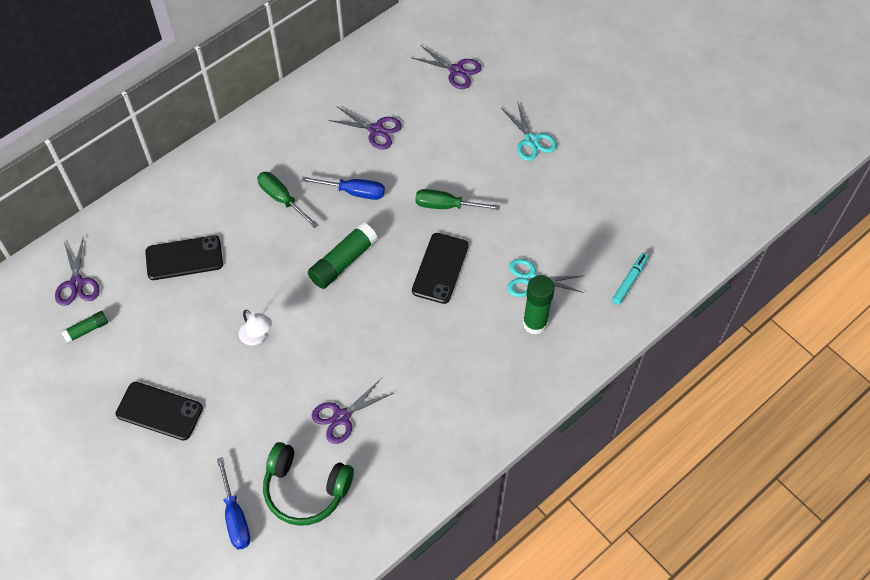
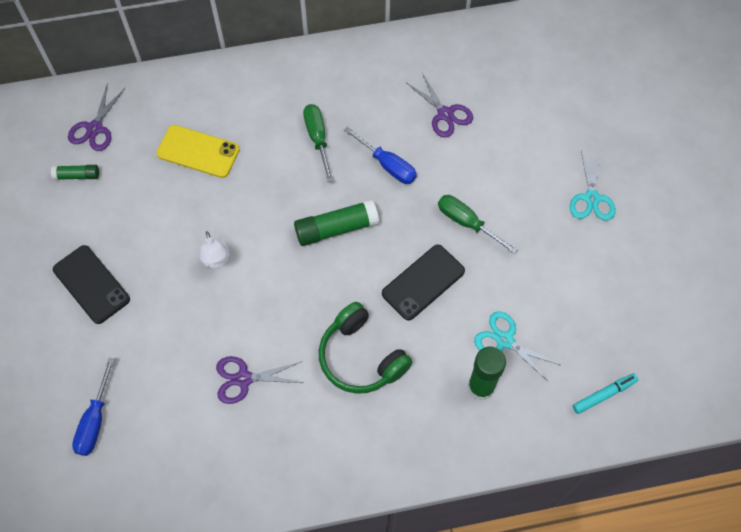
camera: 30 degrees right, 5 degrees up
black phone [145,235,223,280] -> yellow phone [157,125,240,178]
green headphones [263,442,354,526] -> green headphones moved to [319,302,413,394]
purple scissors [412,45,481,89] -> none

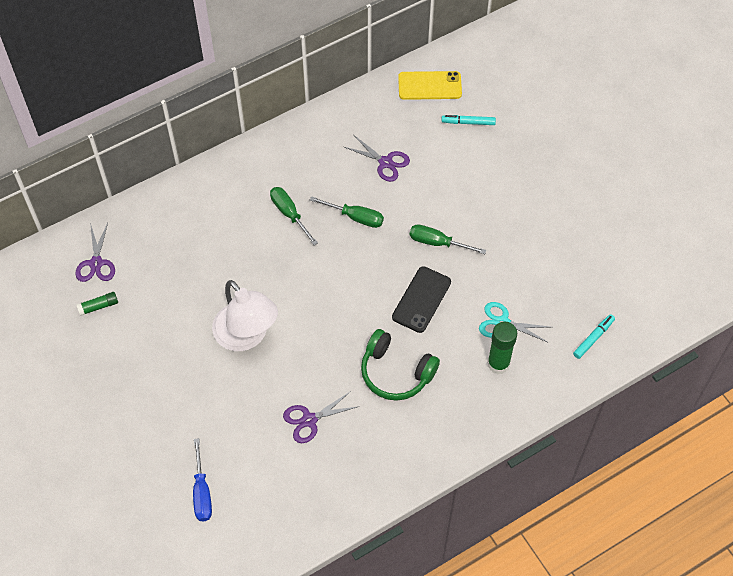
camera: 20 degrees left, 5 degrees down
black phone [53,245,130,324] -> none
yellow phone [157,125,240,178] -> yellow phone moved to [398,71,462,100]
white lamp [199,231,230,268] -> white lamp [212,280,278,351], size x2.14
green glue stick [294,199,379,246] -> none
blue screwdriver [344,127,417,184] -> green screwdriver [310,196,384,228]
turquoise scissors [570,151,616,221] -> none
none -> turquoise marker [441,115,496,125]

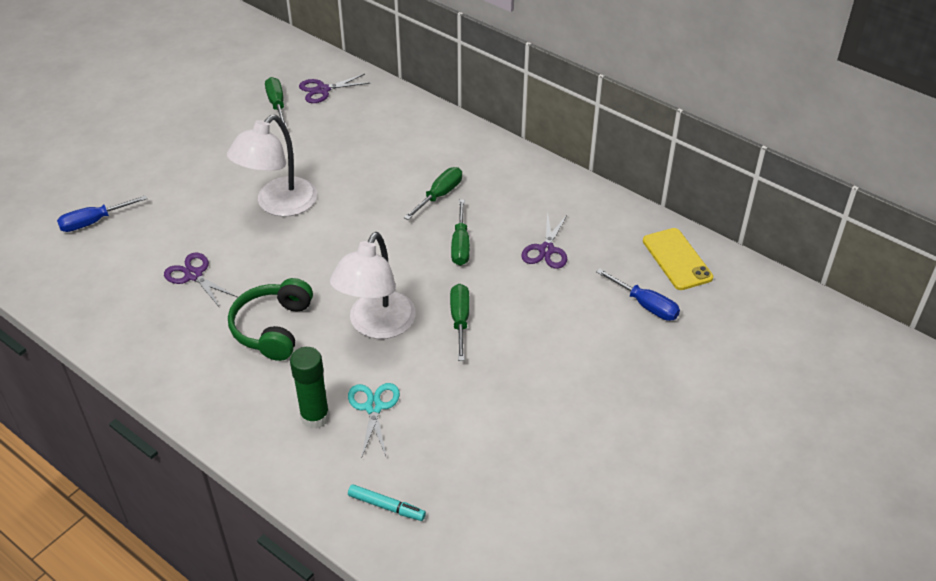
camera: 70 degrees right, 15 degrees down
green glue stick [76,292,118,316] -> green screwdriver [265,77,287,128]
black phone [392,266,451,333] -> white lamp [330,232,416,339]
turquoise marker [441,115,496,125] -> blue screwdriver [596,268,680,321]

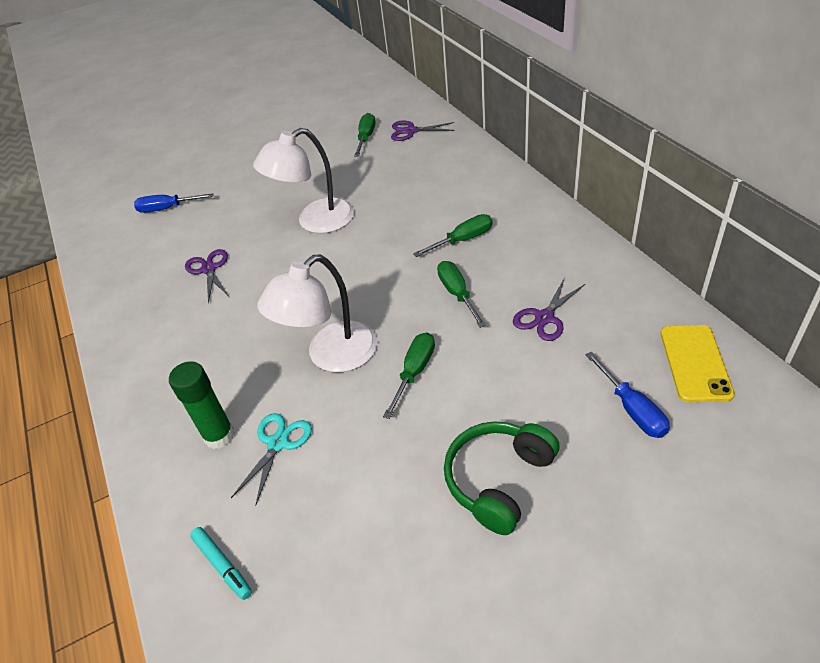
camera: 30 degrees right, 0 degrees up
green headphones [228,278,313,361] -> green headphones moved to [444,421,559,535]
green screwdriver [451,199,470,266] -> green screwdriver turned 135 degrees clockwise [437,261,486,328]

